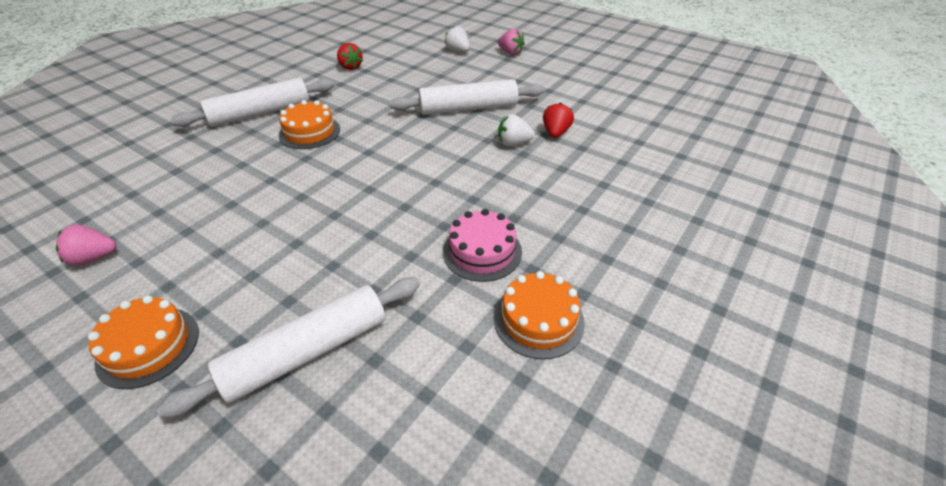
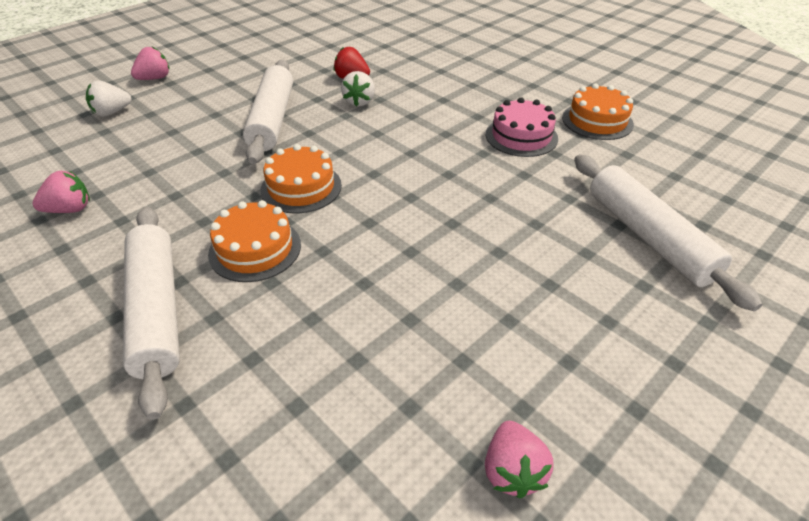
camera: 80 degrees left, 0 degrees up
orange cake [88,295,199,389] -> orange cake moved to [260,144,342,213]
red strawberry [337,43,363,70] -> pink strawberry [32,171,90,213]

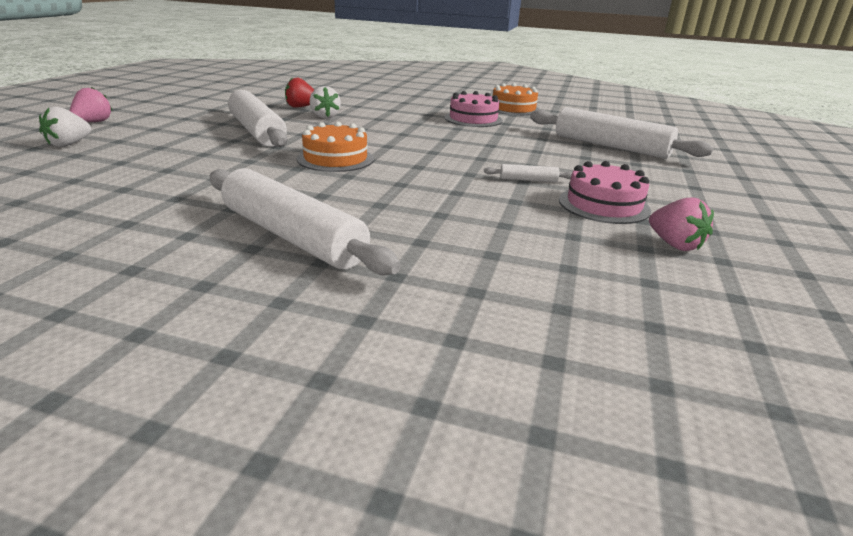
camera: 30 degrees left, 15 degrees down
pink strawberry [32,171,90,213] -> none
orange cake [208,200,301,282] -> none
none -> white rolling pin [484,164,572,182]
none -> pink cake [559,161,651,224]

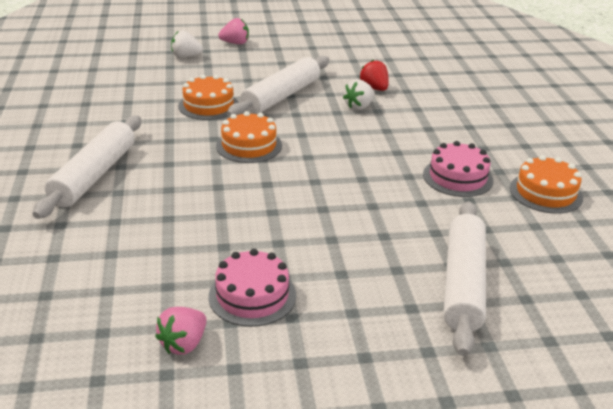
camera: 65 degrees right, 5 degrees up
white rolling pin [484,164,572,182] -> none
none -> orange cake [178,75,239,120]

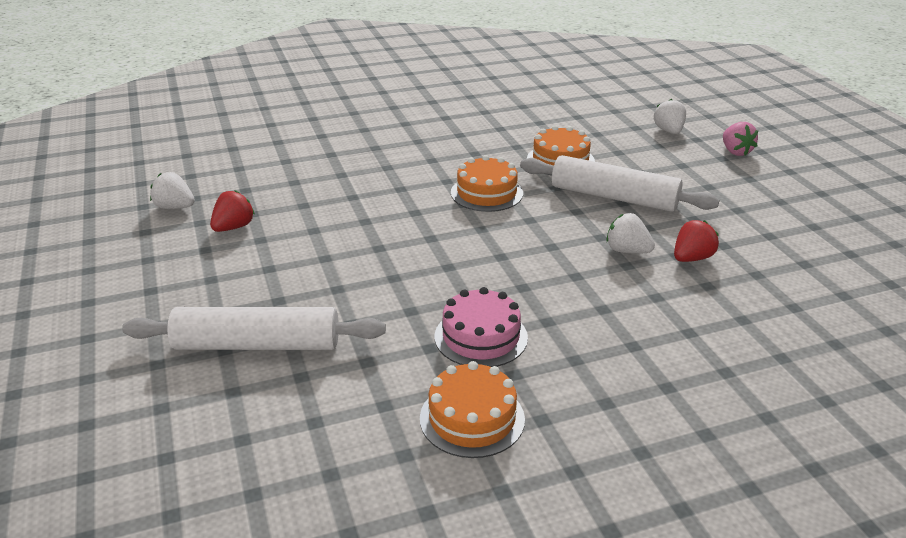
camera: 80 degrees right, 0 degrees up
white rolling pin [33,115,141,219] -> none
pink strawberry [155,307,207,355] -> white strawberry [150,172,195,209]
pink cake [209,249,296,327] -> red strawberry [210,190,255,232]

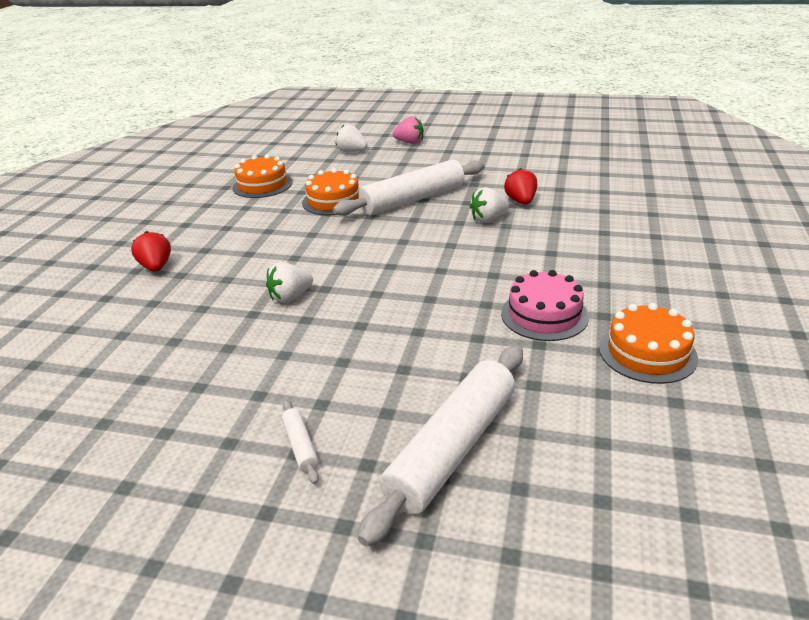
camera: 55 degrees left, 0 degrees up
white strawberry [150,172,195,209] -> white strawberry moved to [266,262,313,303]
red strawberry [210,190,255,232] -> red strawberry moved to [131,231,171,272]
orange cake [451,155,523,212] -> orange cake moved to [232,154,293,198]
none -> white rolling pin [282,400,319,484]

